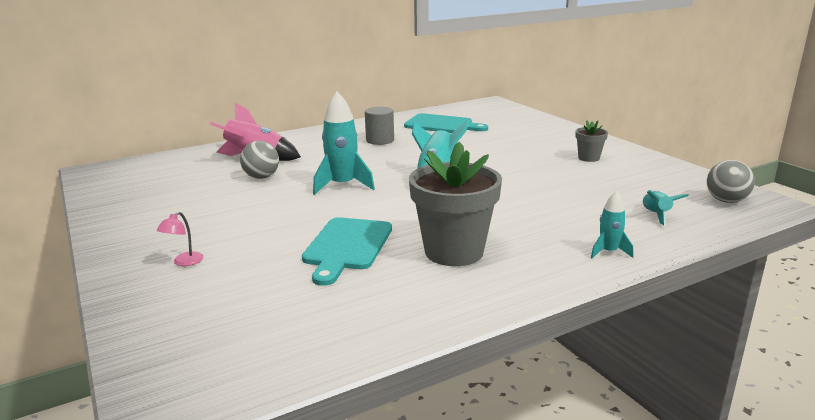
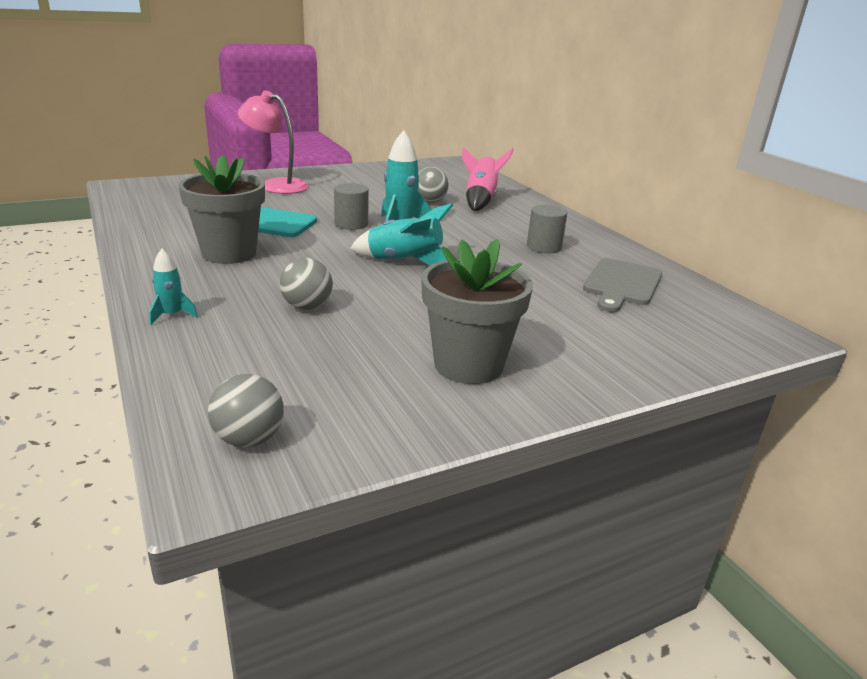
camera: 90 degrees right, 5 degrees up
pink lamp [157,212,204,266] -> pink lamp [238,91,309,194], size x2.42
turquoise cutting board [404,113,488,133] -> grey cutting board [583,258,662,312]
grey flower pot [576,120,608,162] -> grey flower pot [421,239,533,384], size x2.07
turquoise rocket [643,190,689,226] -> none
none -> grey ball [280,258,333,310]
none -> grey cylinder [334,183,369,230]

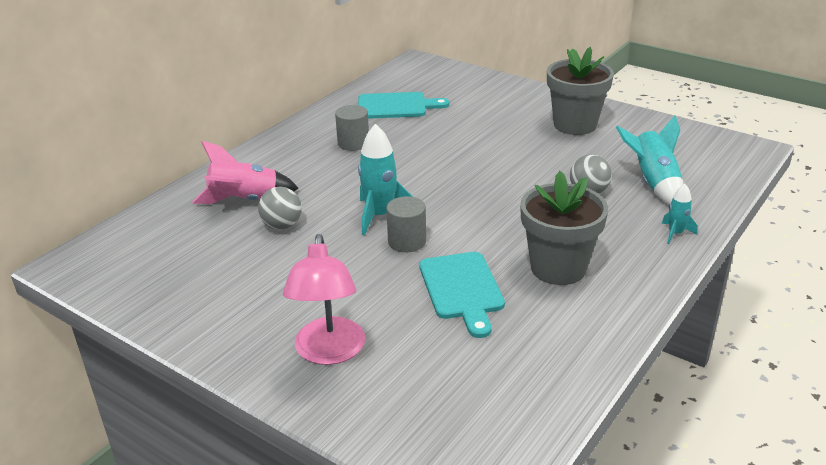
camera: 115 degrees left, 5 degrees up
grey ball [208,374,284,447] -> none
turquoise rocket [350,203,453,265] -> turquoise rocket moved to [616,115,683,205]
grey cutting board [583,258,662,312] -> turquoise cutting board [358,92,449,119]

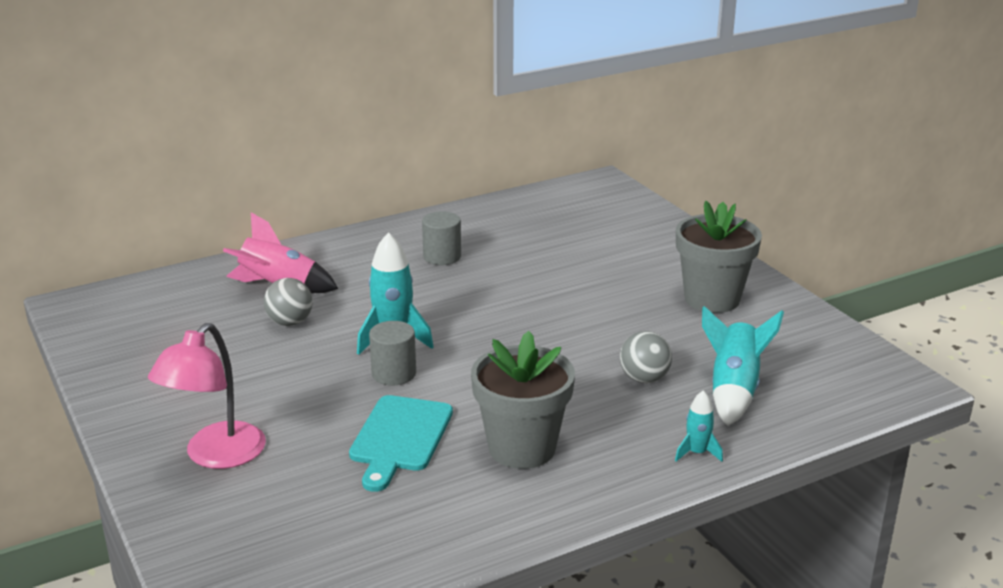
camera: 25 degrees right, 5 degrees down
turquoise cutting board [358,92,449,119] -> none

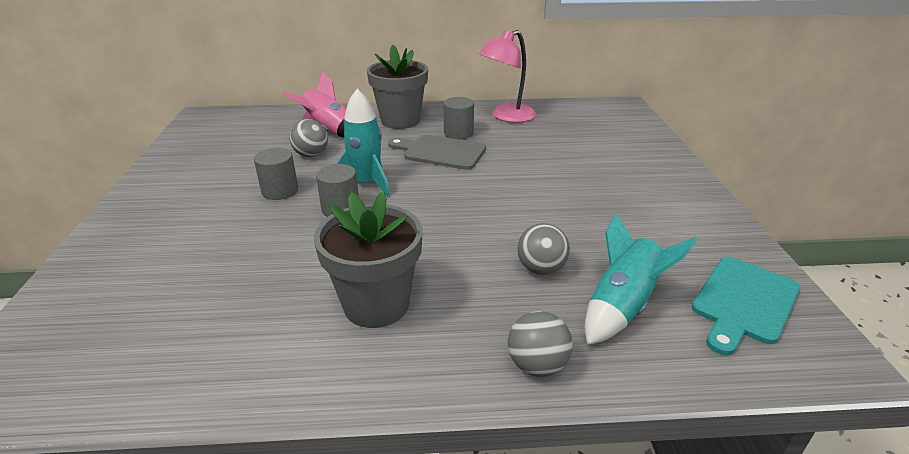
camera: 25 degrees right, 5 degrees up
pink lamp [148,323,266,469] -> pink lamp moved to [479,30,536,123]
turquoise cutting board [349,395,453,492] -> turquoise cutting board moved to [692,257,800,355]
turquoise rocket [675,390,723,462] -> grey ball [508,311,573,377]
grey flower pot [676,201,762,313] -> grey flower pot moved to [367,45,428,129]
none -> grey cylinder [254,148,298,200]
none -> grey cutting board [388,135,486,170]

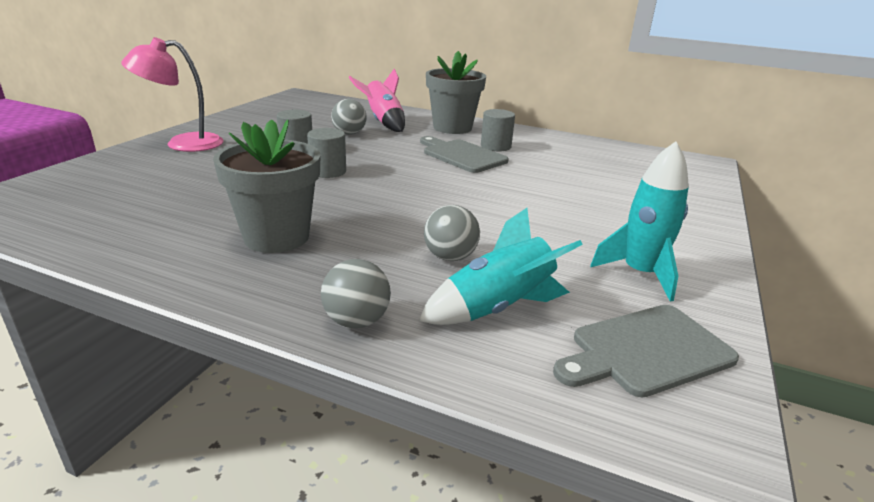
camera: 25 degrees right, 5 degrees down
turquoise rocket [337,89,390,197] -> turquoise rocket moved to [590,141,689,301]
pink lamp [479,30,536,123] -> pink lamp moved to [121,37,223,152]
turquoise cutting board [692,257,800,355] -> grey cutting board [553,305,739,398]

